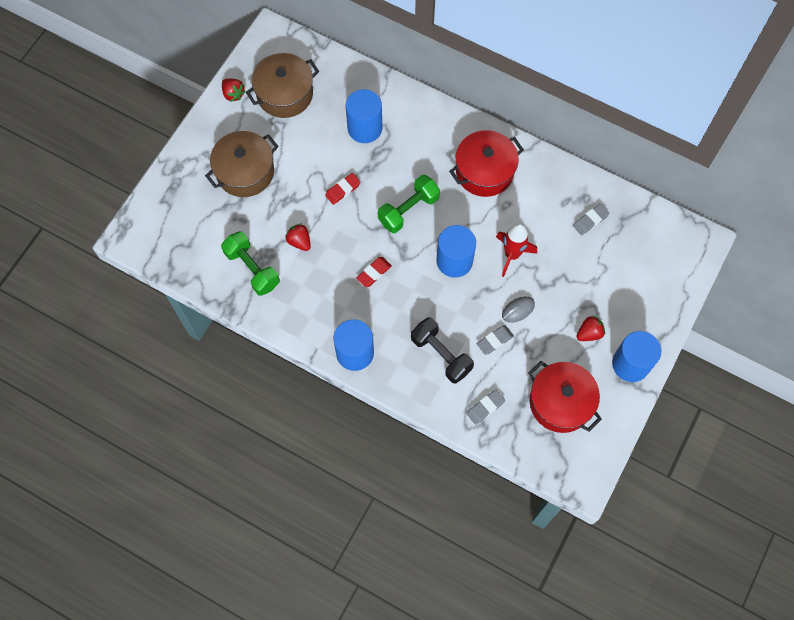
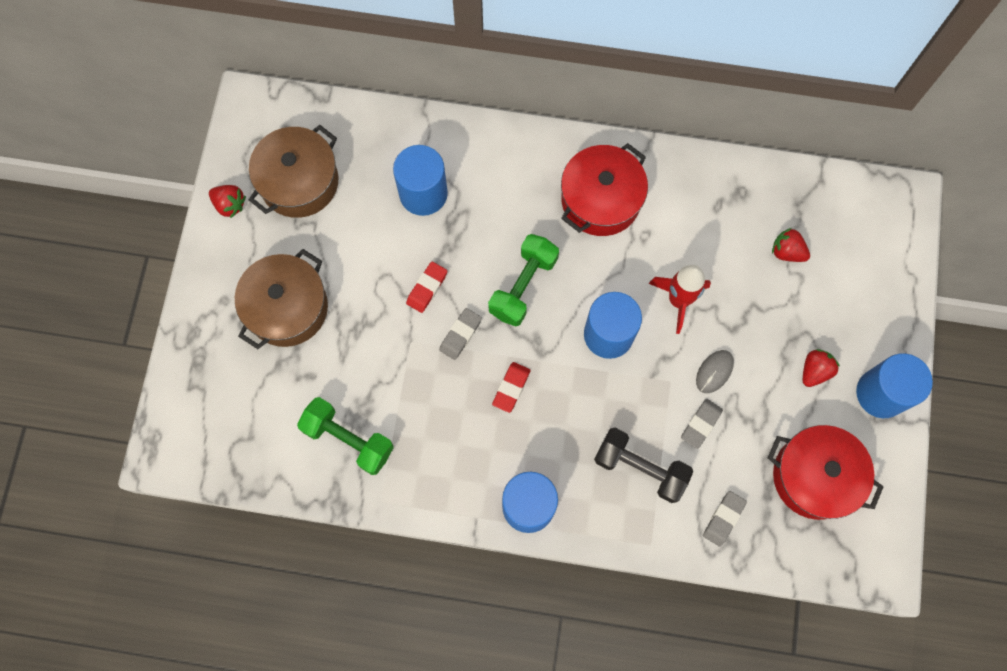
camera: 20 degrees left, 5 degrees up
red strawberry [285,223,311,251] -> red strawberry moved to [772,228,810,262]
grey eraser [573,204,610,235] -> grey eraser moved to [439,308,482,360]

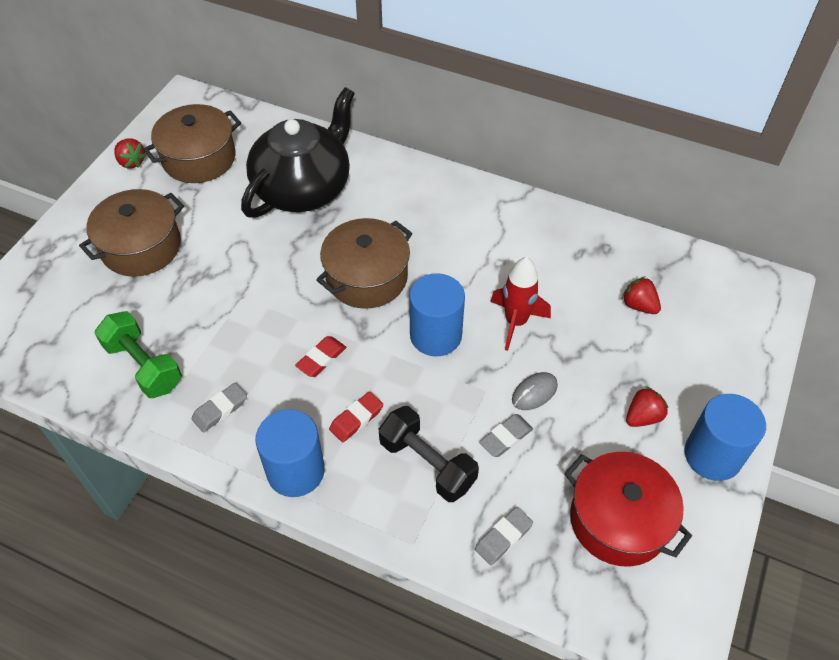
camera: 15 degrees right, 20 degrees down
blue cylinder [393,145,448,216] -> black teapot [241,87,355,218]
red eraser [406,261,447,313] -> red eraser moved to [329,392,383,442]
grey eraser [439,308,482,360] -> grey eraser moved to [192,383,247,432]
green dumbbell [488,234,559,326] -> brown pot [316,218,412,309]
red pot [561,143,648,236] -> none

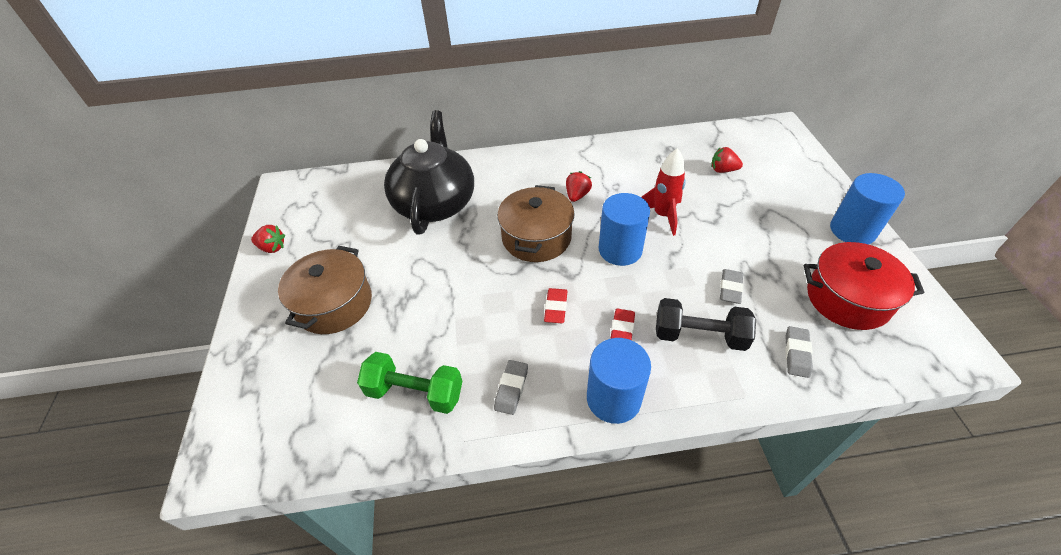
camera: 30 degrees left, 5 degrees down
brown pot [143,104,241,183] -> none
grey mouse [512,372,558,410] -> none
red strawberry [626,386,668,427] -> red strawberry moved to [566,171,592,202]

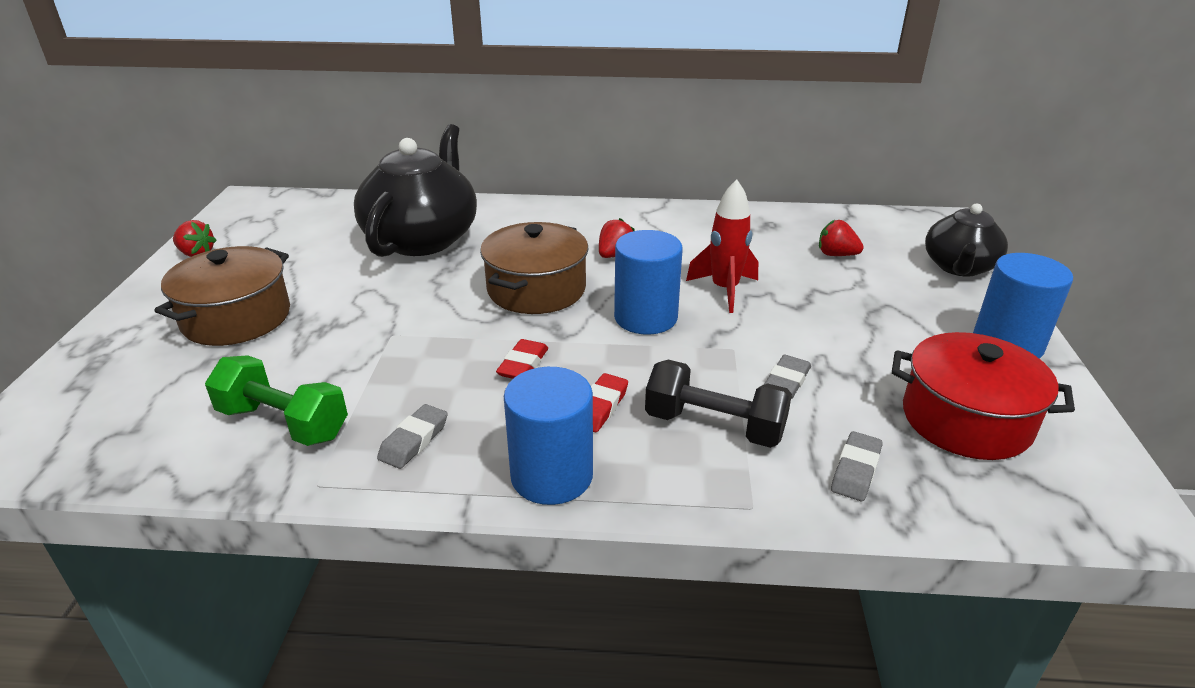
camera: 10 degrees right, 15 degrees down
none -> black teapot [925,204,1008,277]

